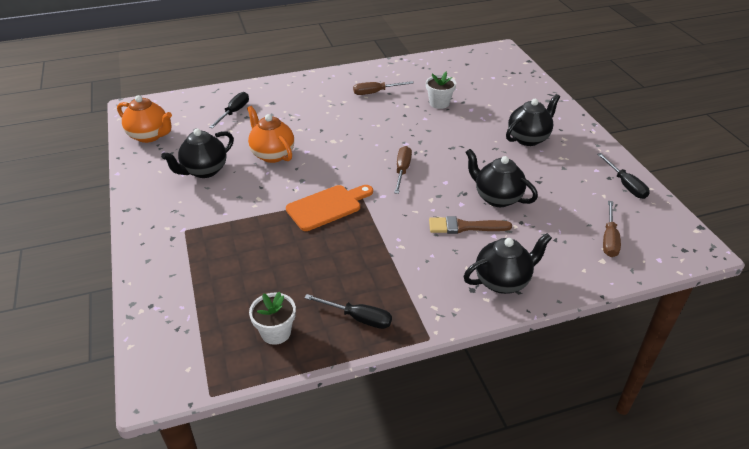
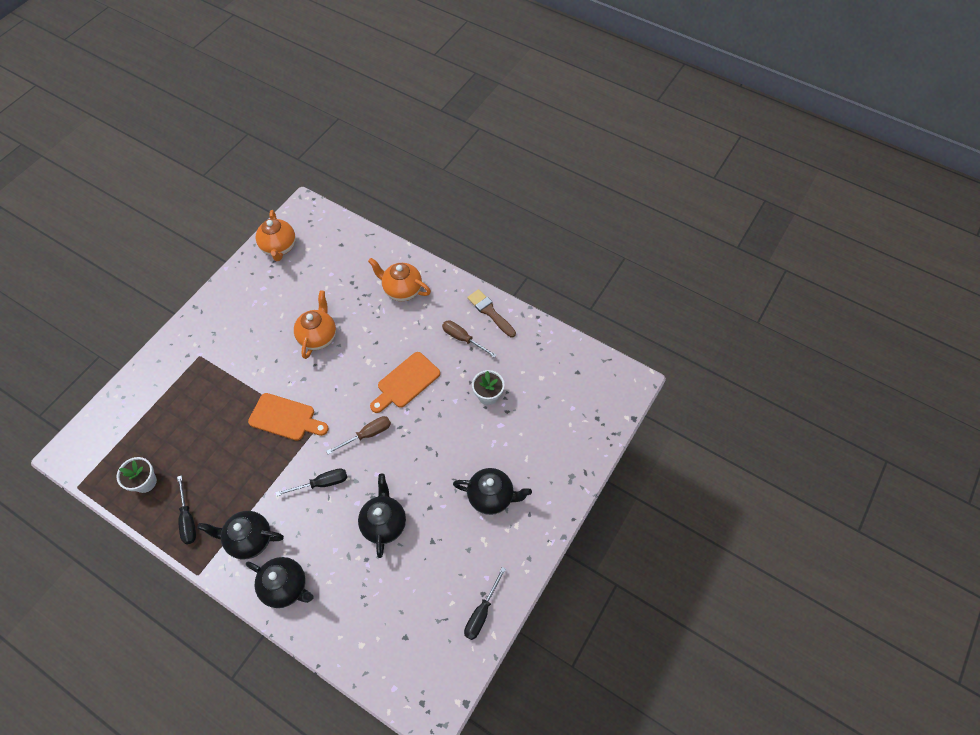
camera: 50 degrees right, 20 degrees up
black teapot [161,129,234,178] -> black teapot moved to [197,511,284,559]
black screwdriver [209,92,249,128] -> black screwdriver moved to [276,468,347,496]
brown brush [429,216,512,234] -> brown brush moved to [467,289,516,337]
brown screwdriver [603,201,621,257] -> none
none -> orange teapot [368,258,431,301]
none -> orange cutting board [370,352,440,413]

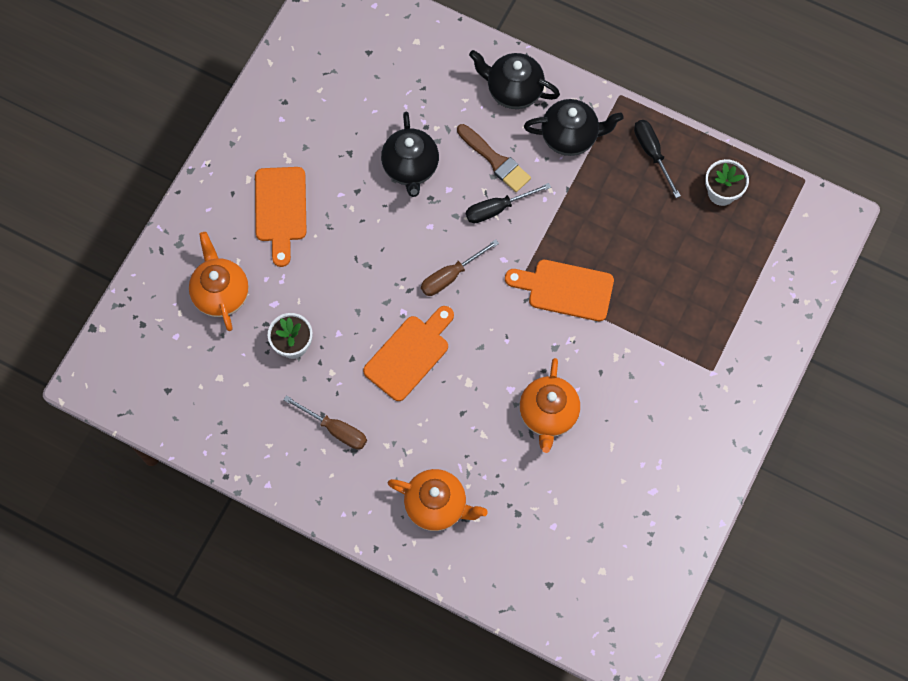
camera: 175 degrees right, 10 degrees up
orange teapot [256,210,296,261] -> orange teapot moved to [189,232,249,331]
black teapot [453,468,532,515] -> orange cutting board [255,167,307,267]
black screwdriver [464,567,506,640] -> none
brown brush [467,289,516,337] -> brown brush moved to [457,124,531,192]

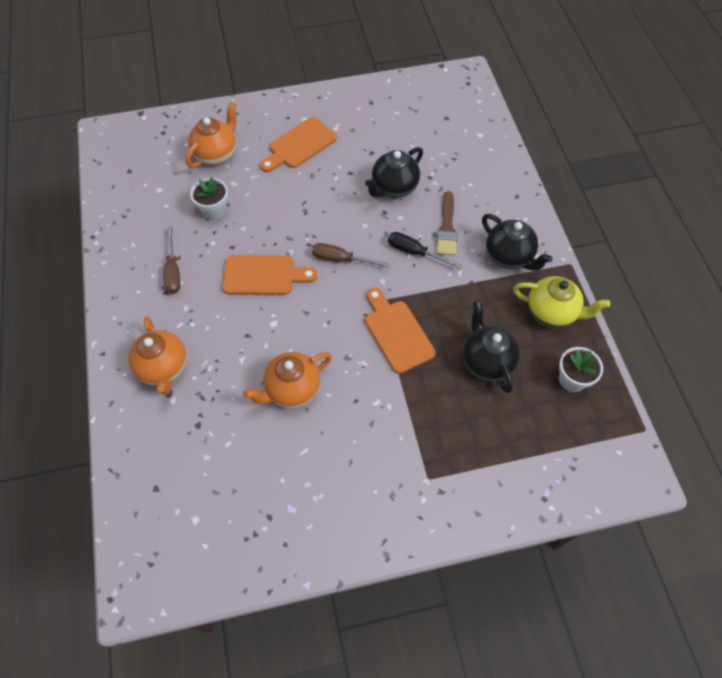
camera: 50 degrees right, 10 degrees down
black teapot [469,50,560,109] -> black teapot moved to [463,301,520,393]
black screwdriver [634,120,681,198] -> yellow teapot [513,276,610,328]

